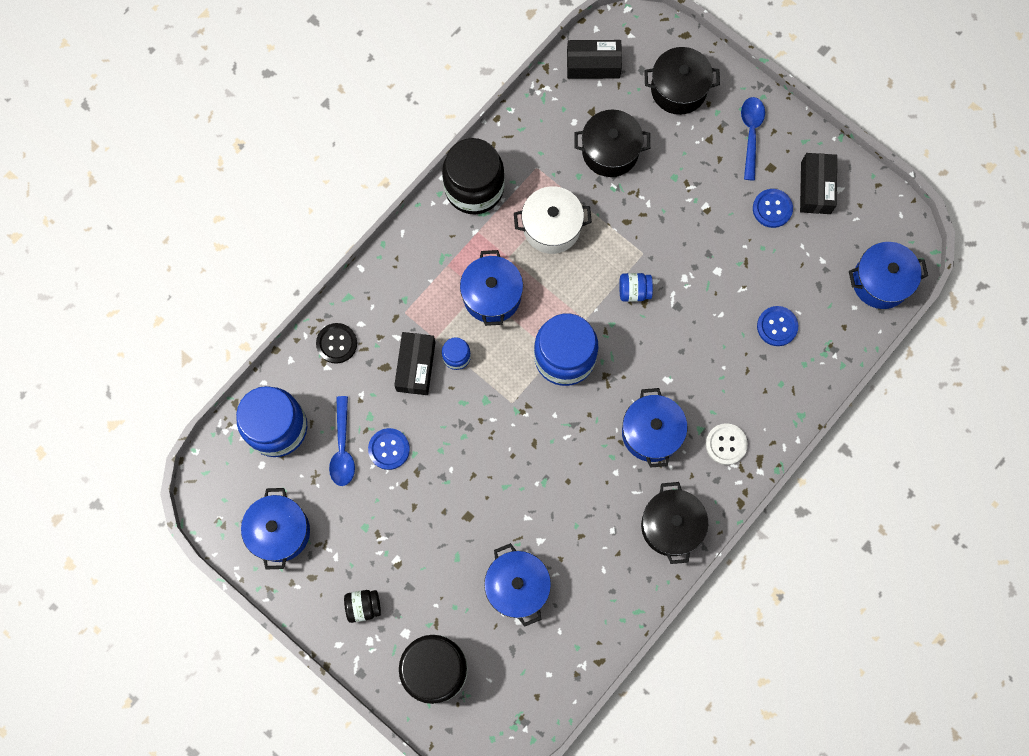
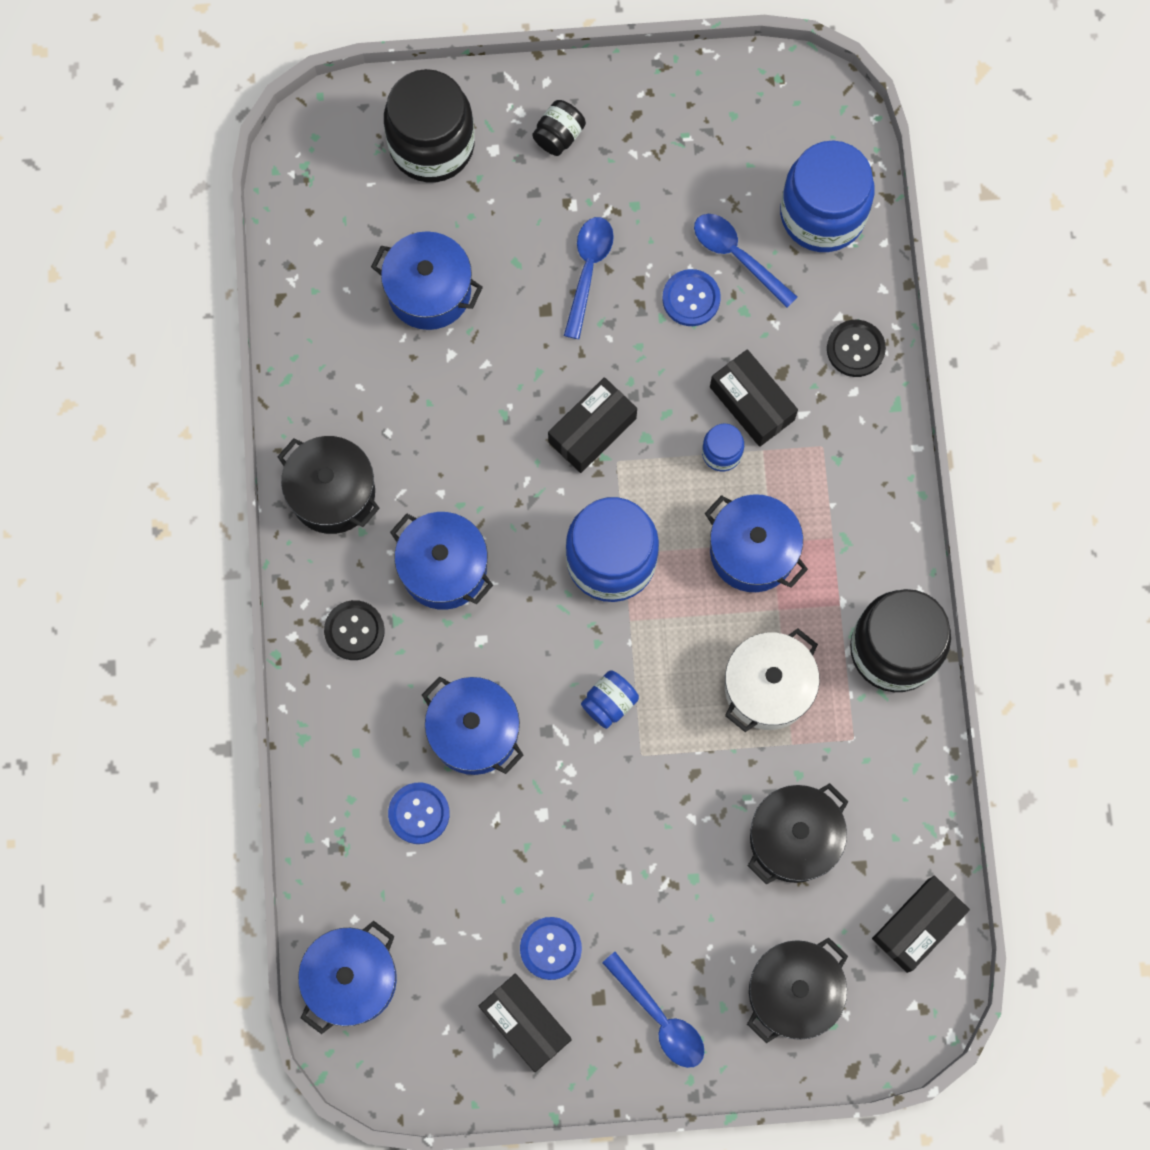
camera: 135 degrees right, 0 degrees up
blue pot [241,488,310,570] -> blue pot moved to [422,676,524,775]
white button [706,423,748,465] -> black button [324,600,385,660]
none -> black box [548,377,637,473]
none -> blue spoon [564,217,614,339]

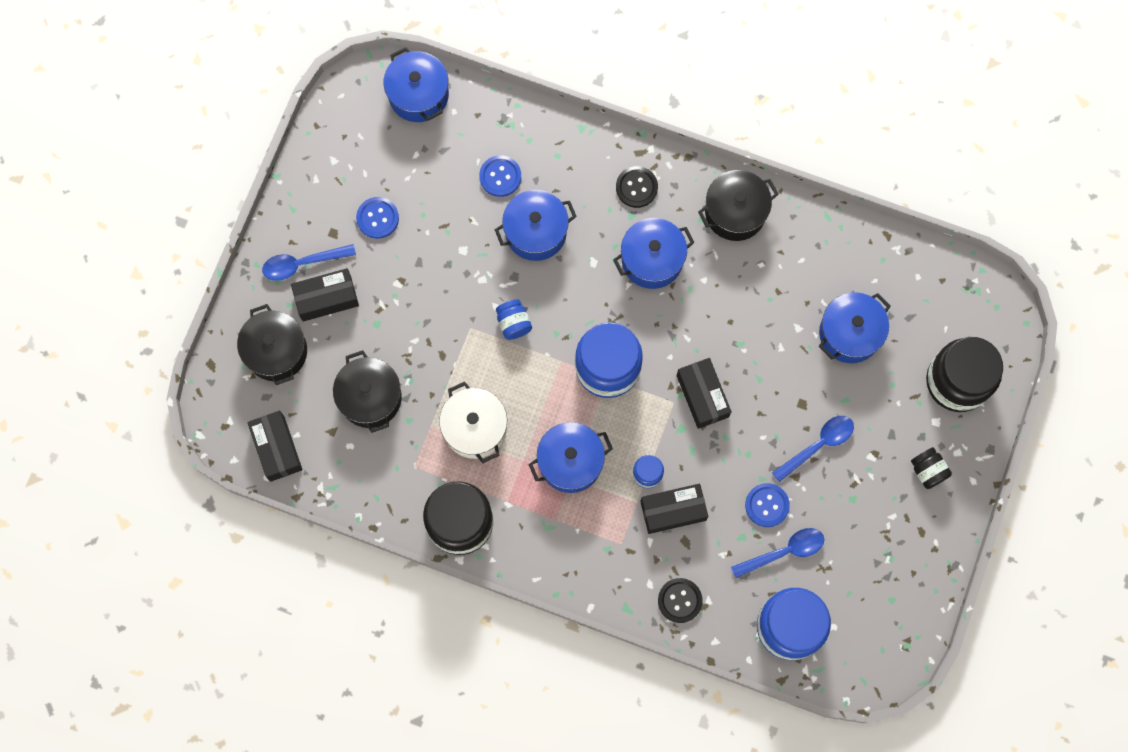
camera: 115 degrees right, 0 degrees up
black box [479,973,572,1072] -> black box moved to [291,268,359,322]
blue spoon [564,217,614,339] -> blue spoon turned 75 degrees counterclockwise [772,416,854,482]

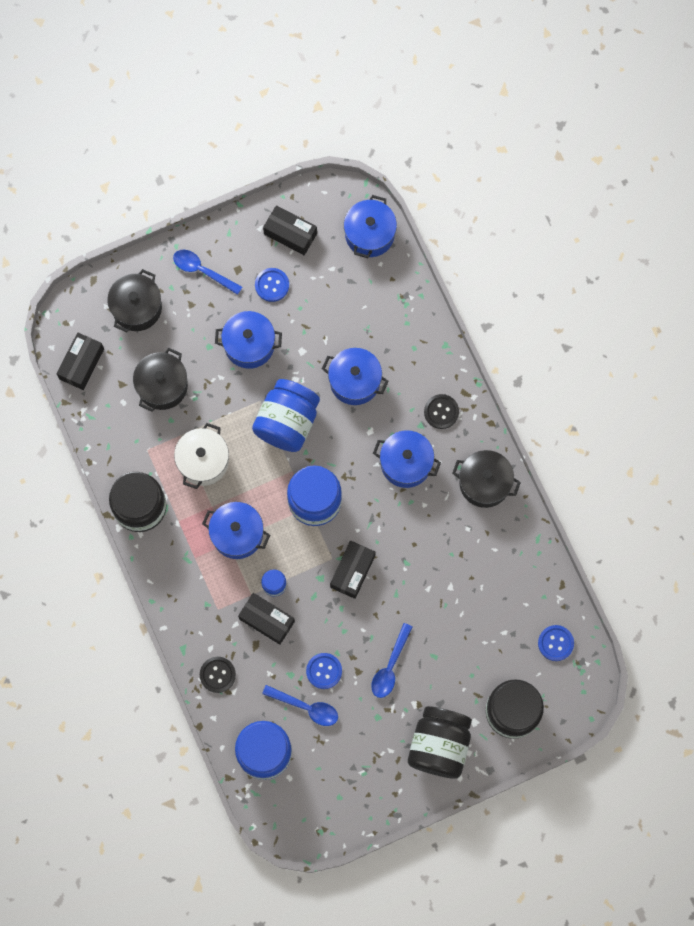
camera: 45 degrees right, 0 degrees up
black box [291,268,359,322] -> black box moved to [263,205,317,255]
blue button [479,155,521,197] -> blue button moved to [538,625,574,661]
blue jar [496,299,532,340] -> blue jar [252,379,320,452], size x2.20
blue spoon [772,416,854,482] -> blue spoon turned 105 degrees clockwise [371,623,413,698]
blue pot [819,292,890,363] -> blue pot moved to [215,311,282,369]
black jar [911,447,952,489] -> black jar [408,706,472,779], size x2.20

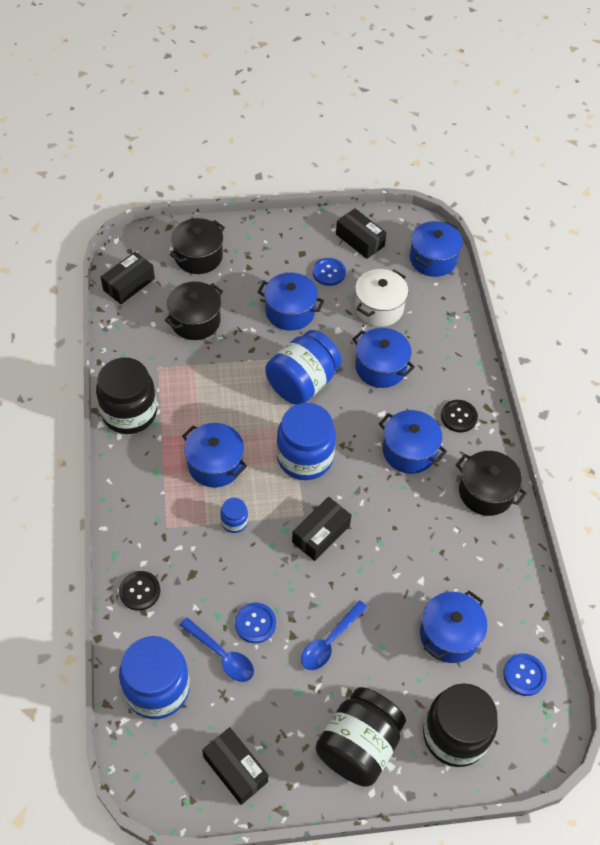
camera: 15 degrees right, 20 degrees down
blue spoon [173,250,242,295] -> none
white pot [174,423,229,489] -> white pot moved to [355,269,408,327]
black box [238,593,295,645] -> black box moved to [202,727,268,805]
none -> blue pot [420,591,488,663]

